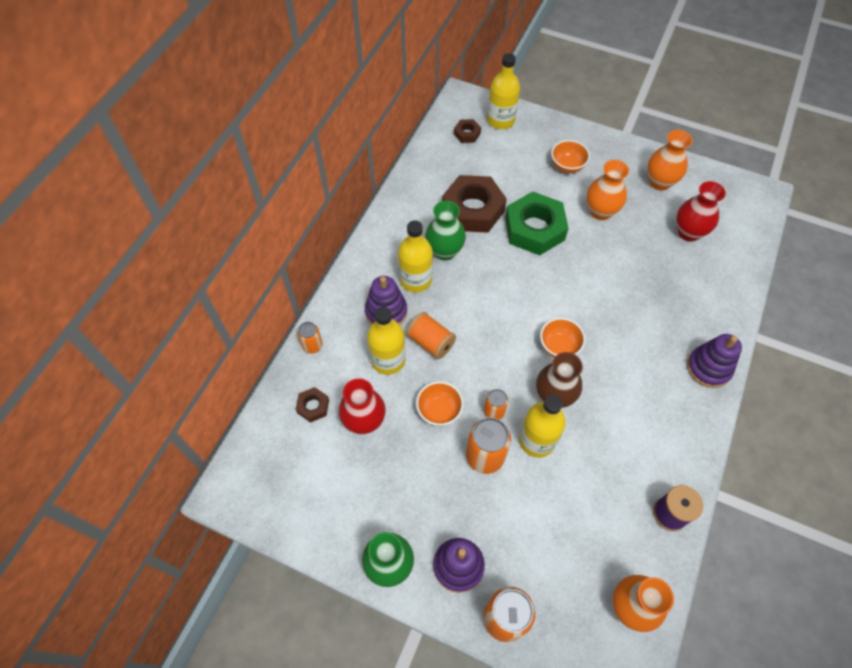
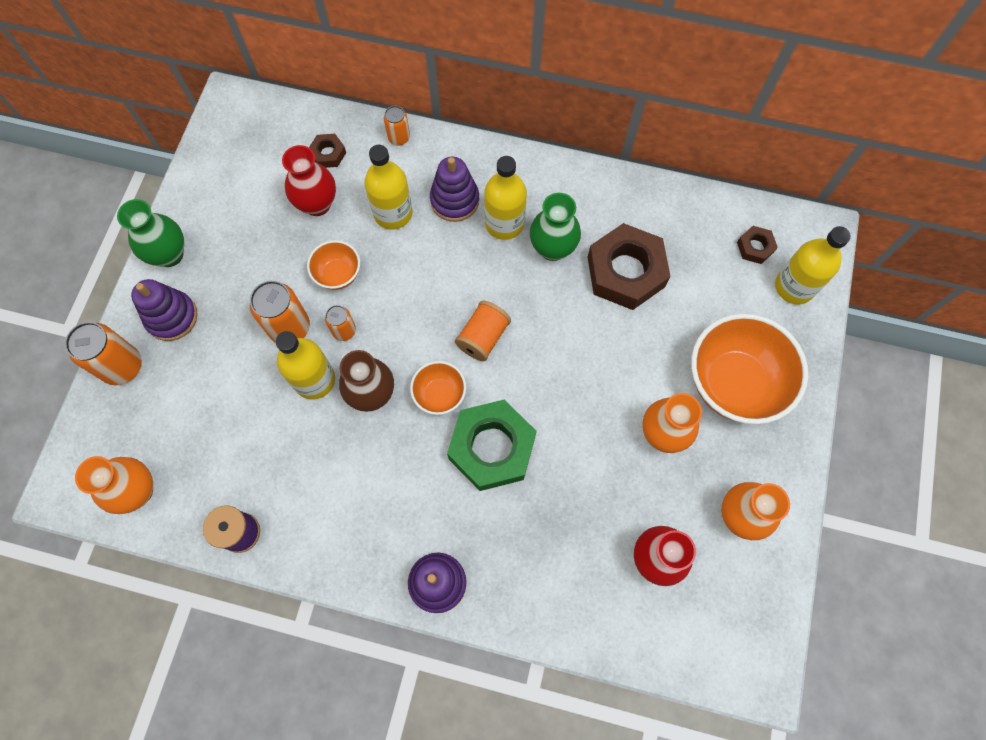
camera: 80 degrees right, 10 degrees up
orange spool [406,312,456,360] -> orange spool moved to [455,301,511,361]
green nut [505,192,569,255] -> green nut moved to [447,399,537,491]
orange bowl [551,140,590,173] -> orange bowl [691,313,808,424], size x2.02

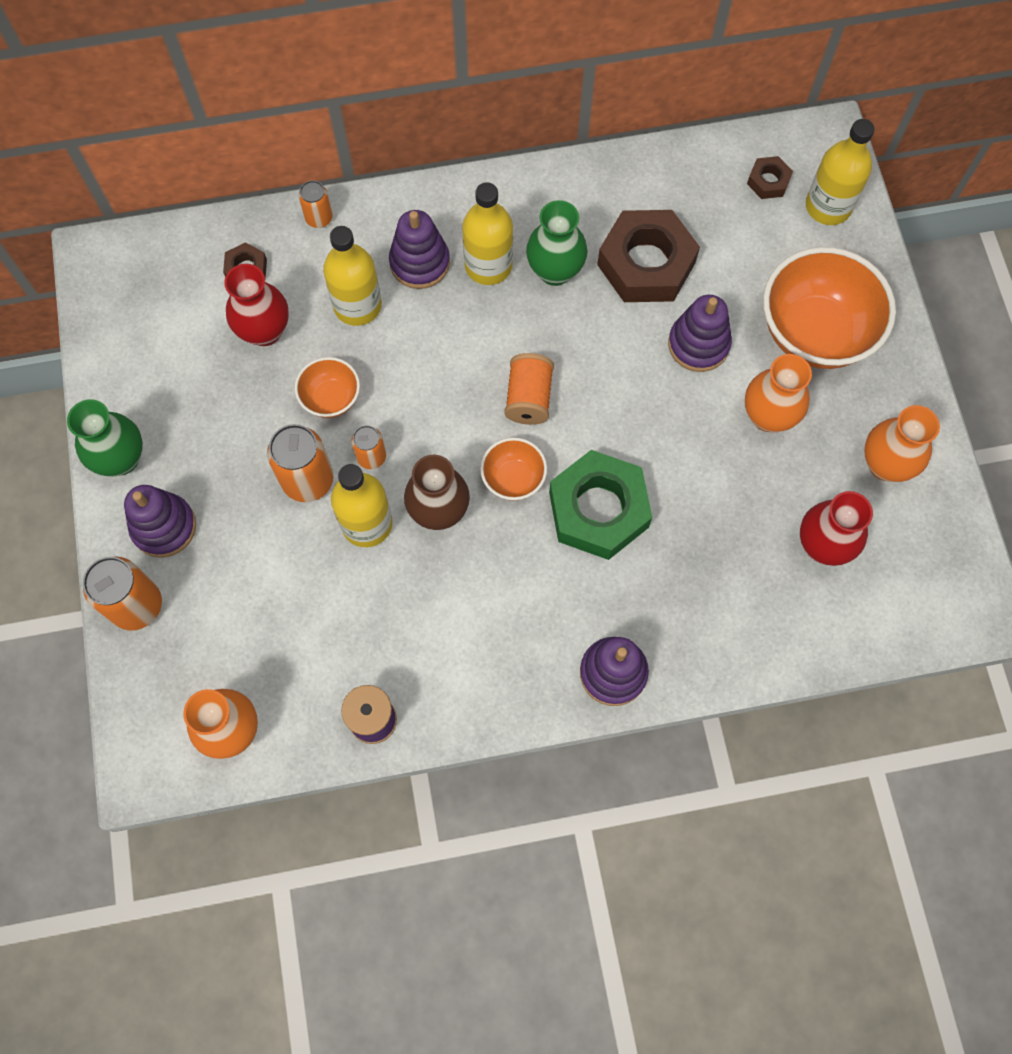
camera: 25 degrees left, 0 degrees up
none -> purple stacking toy [668,295,732,372]

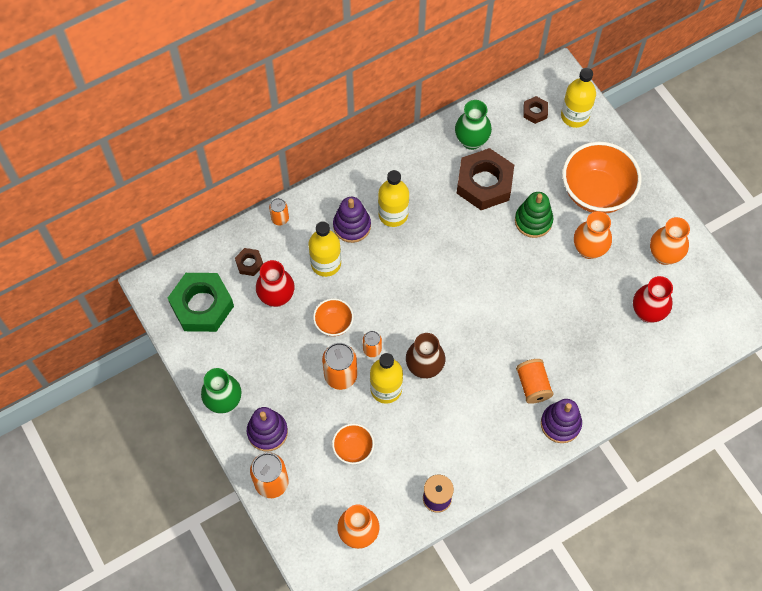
camera: 20 degrees left, 5 degrees down
orange bowl [480,437,547,500] -> orange bowl moved to [332,423,374,464]
orange spool [504,353,554,425] -> orange spool moved to [516,359,554,404]
green vase [526,200,588,286] -> green vase moved to [455,100,492,150]
green nut [549,450,652,560] -> green nut moved to [168,273,234,332]
purple stacking toy [668,295,732,372] -> green stacking toy [515,192,553,238]

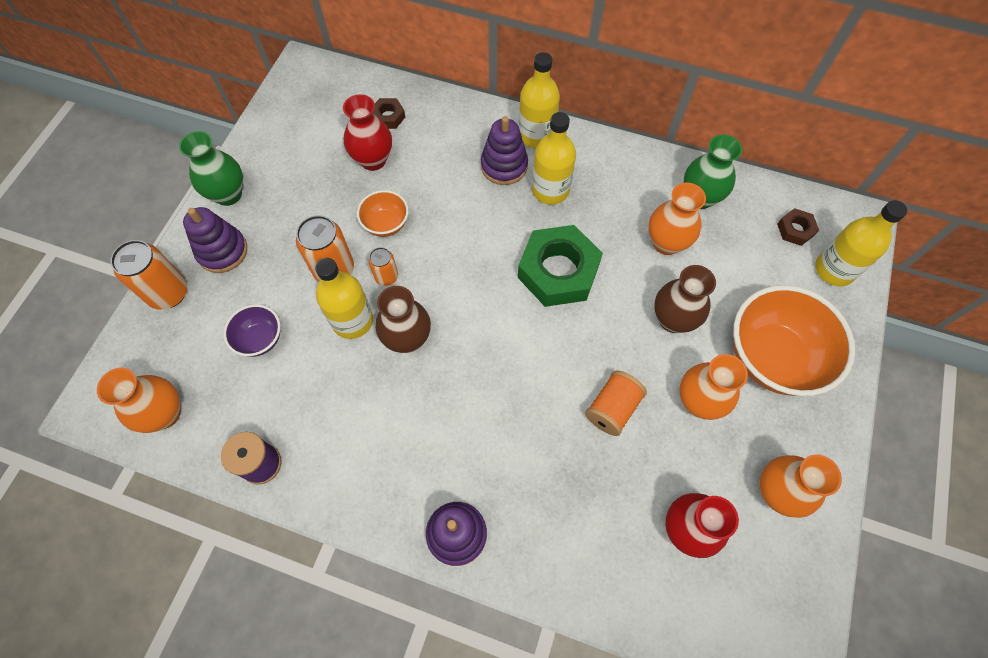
camera: 50 degrees right, 0 degrees up
green nut [168,273,234,332] -> green nut moved to [518,225,603,307]
orange can [269,198,289,225] -> none
yellow bottle [308,221,341,277] -> yellow bottle moved to [519,52,560,148]
orange bowl [332,423,374,464] -> purple bowl [223,304,281,357]
brown nut [457,148,514,210] -> orange vase [648,183,706,255]
green stacking toy [515,192,553,238] -> brown vase [654,265,716,333]
orange spool [516,359,554,404] -> orange spool moved to [585,371,647,436]

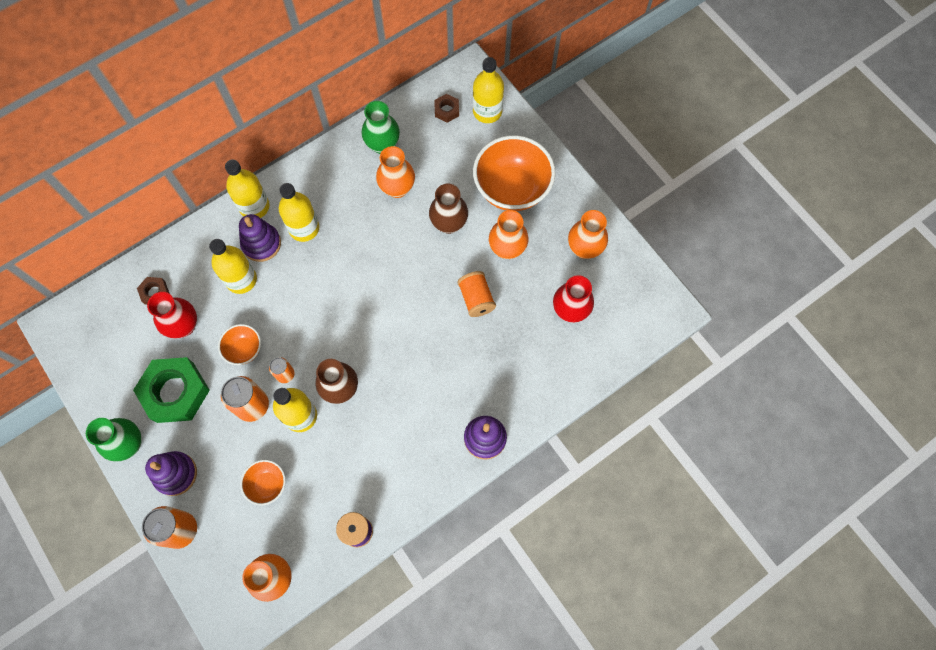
camera: 55 degrees left, 5 degrees up
purple bowl [223,304,281,357] -> orange bowl [240,460,286,505]
green nut [518,225,603,307] -> green nut moved to [133,357,210,423]
none -> yellow bottle [209,239,257,294]

